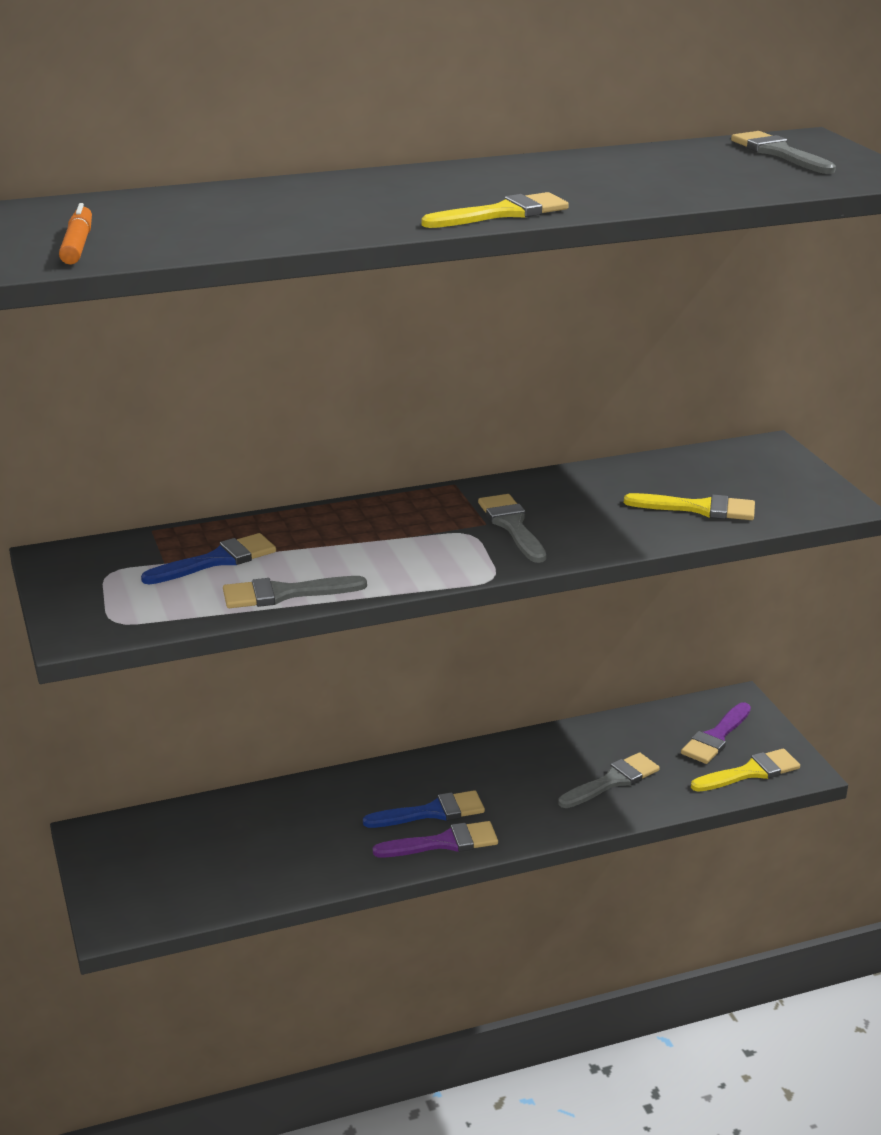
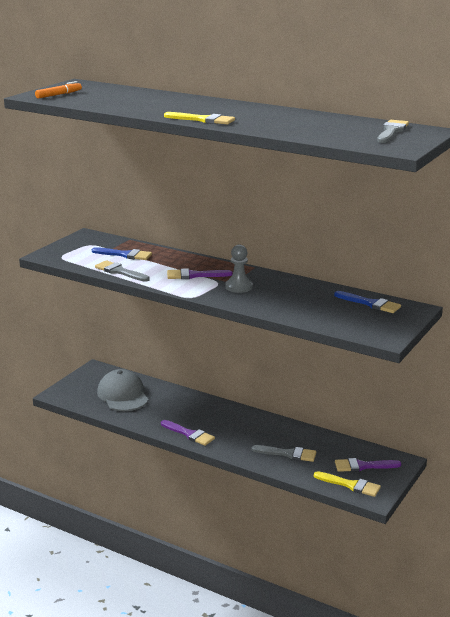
camera: 50 degrees right, 5 degrees down
blue brush [363,790,485,828] -> blue brush moved to [334,291,401,313]
grey brush [478,494,546,563] -> grey pawn [225,244,253,293]
yellow brush [624,493,755,520] -> none
none -> grey cap [97,369,149,411]
none -> purple brush [167,268,233,279]

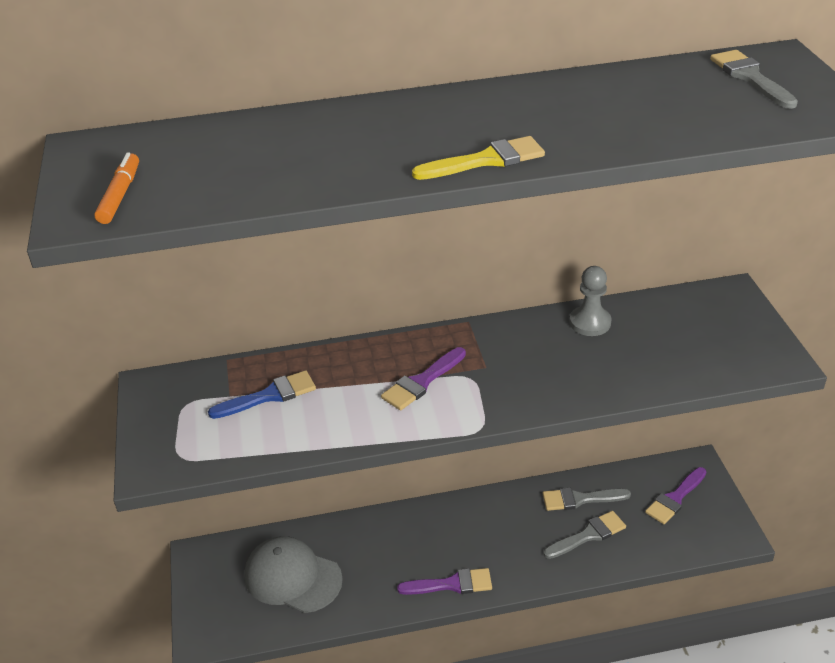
camera: 40 degrees left, 15 degrees up
grey brush [95,260,150,282] -> grey brush moved to [543,488,631,511]
grey pawn [225,244,253,293] -> grey pawn moved to [570,266,611,336]
yellow brush [314,471,381,497] -> none
blue brush [334,291,401,313] -> none

